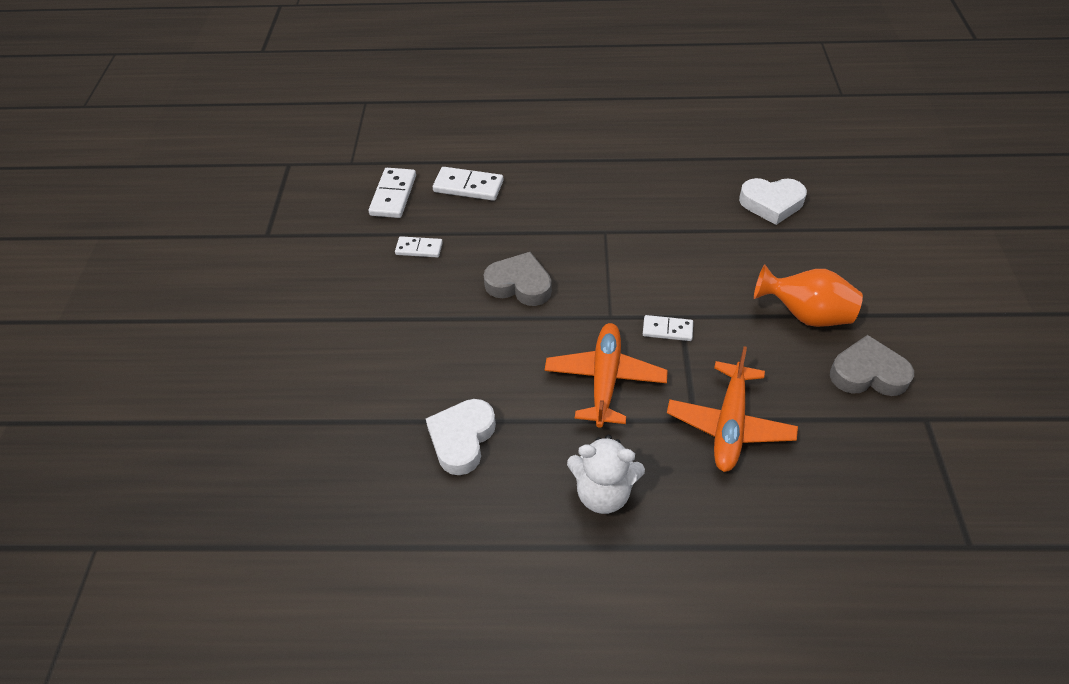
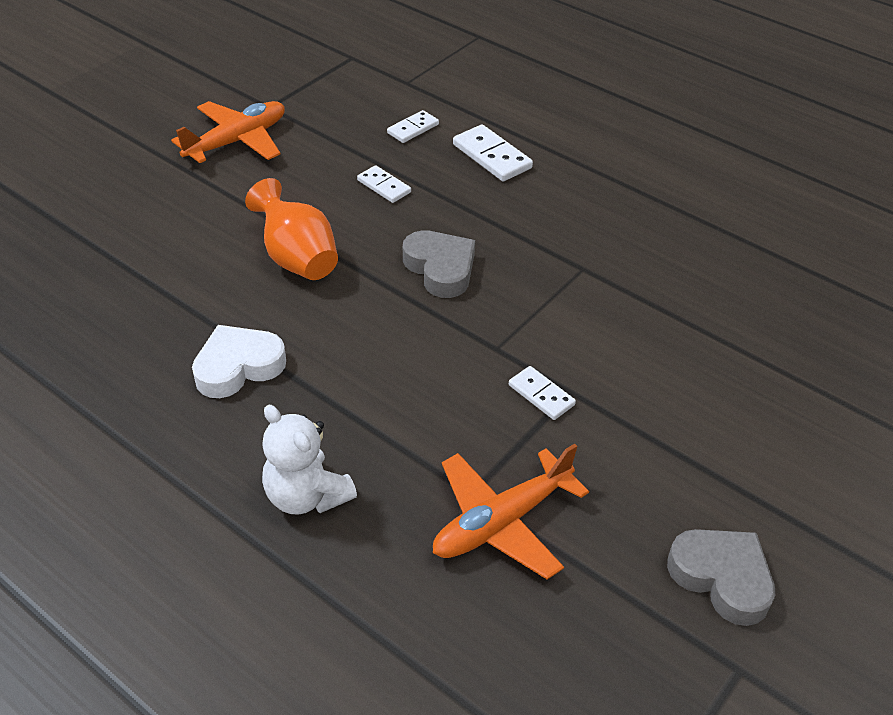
camera: 35 degrees right, 5 degrees down
white domino [368,168,416,218] -> white domino [387,110,439,143], size x0.64
orange plane [545,323,668,428] -> orange plane moved to [171,101,285,163]
white heart [739,178,807,225] -> none
orange vase [754,265,863,327] -> orange vase moved to [245,178,338,280]

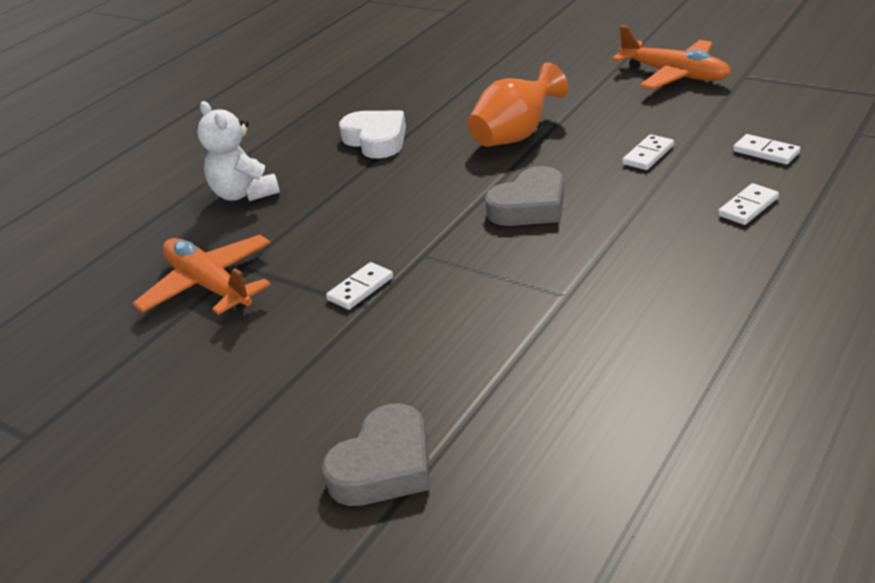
camera: 90 degrees right, 10 degrees down
white teddy bear [262,405,357,515] -> white teddy bear turned 75 degrees counterclockwise [197,101,280,201]
white domino [453,124,533,181] -> white domino [718,183,779,225], size x0.64
grey heart [667,529,775,626] -> grey heart moved to [322,404,430,506]

